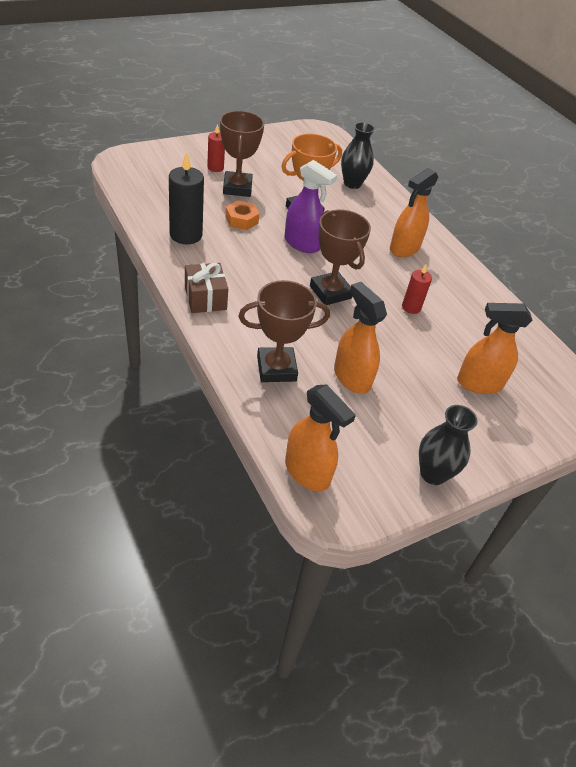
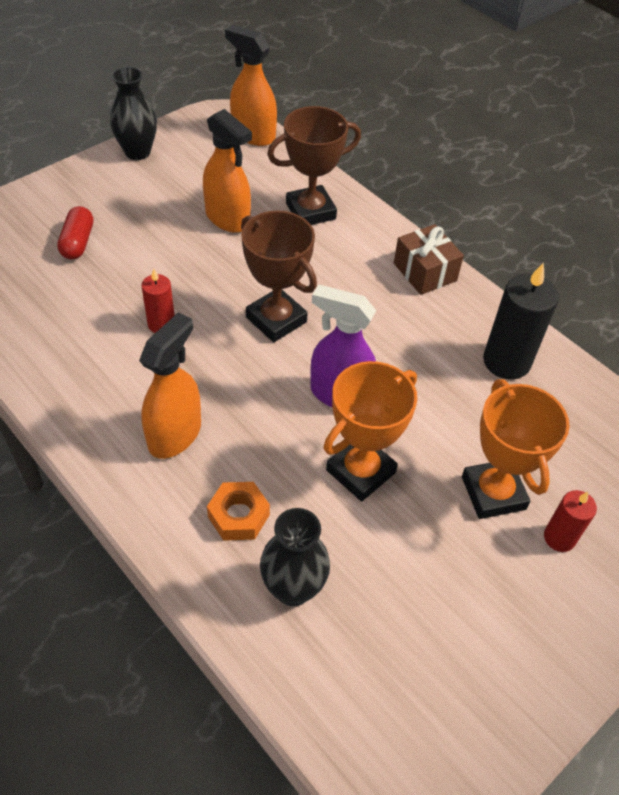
camera: 170 degrees right, 5 degrees up
brown trophy [220,111,264,197] -> orange trophy [462,379,570,519]
orange nut [225,201,259,230] -> orange nut moved to [207,482,270,541]
orange spray bottle [457,303,532,394] -> red capsule [57,206,93,259]

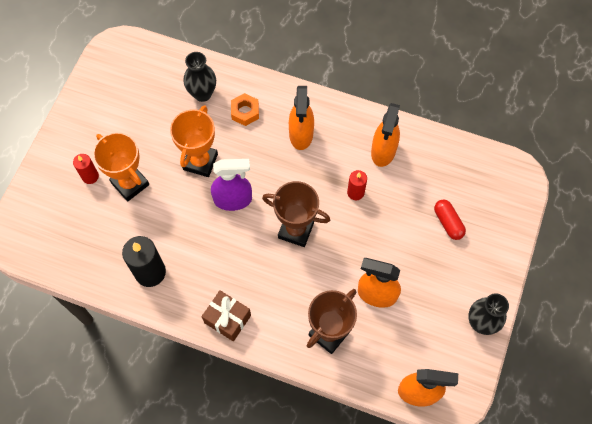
camera: 155 degrees right, 15 degrees up
none -> orange spray bottle [371,103,400,167]

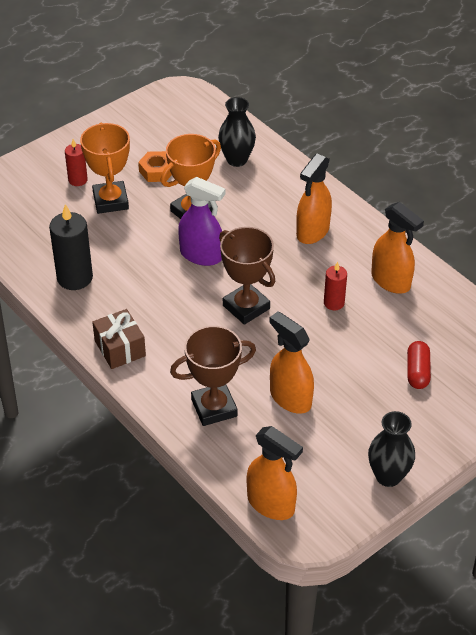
camera: 30 degrees right, 20 degrees down
orange nut [231,93,259,126] -> orange nut moved to [138,151,172,182]
orange spray bottle [371,103,400,167] -> orange spray bottle turned 90 degrees counterclockwise [371,202,424,294]

